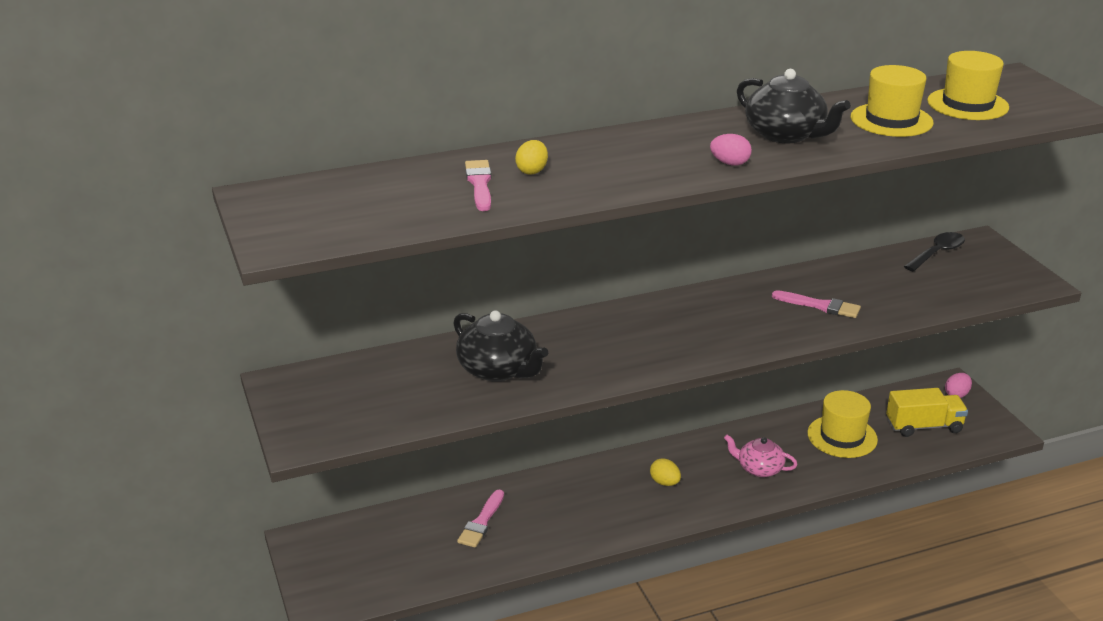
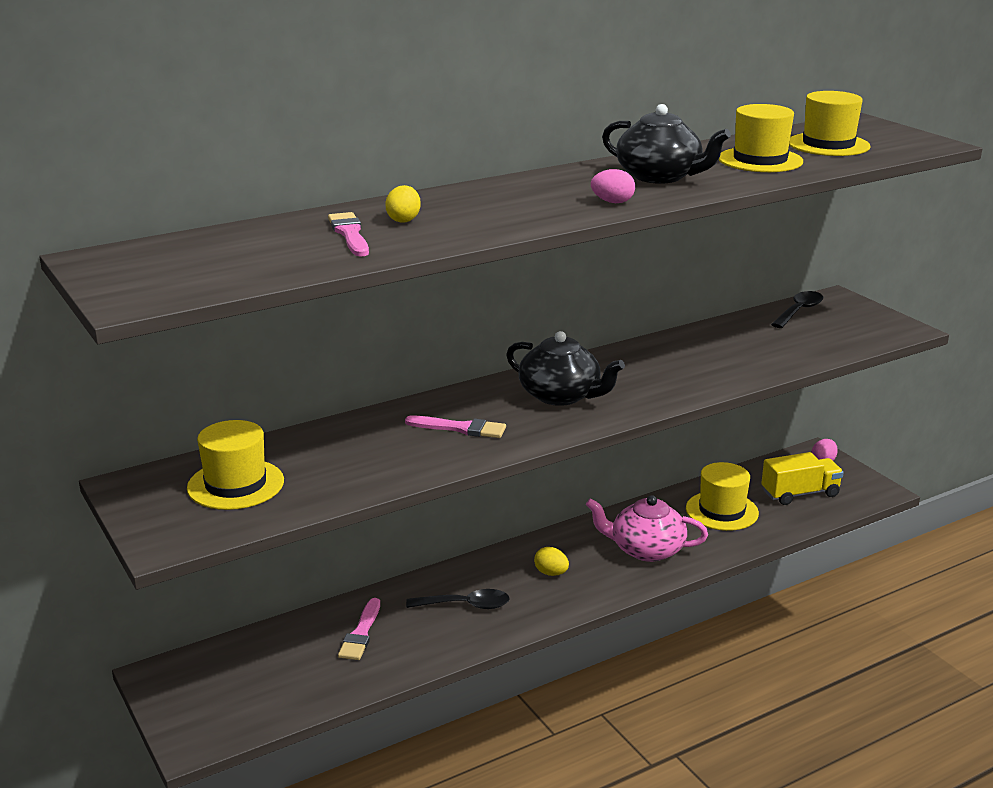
camera: 10 degrees left, 5 degrees down
black teapot [453,310,548,382] -> black teapot moved to [506,331,625,406]
pink teapot [724,435,798,477] -> pink teapot [586,495,708,562], size x1.52
pink brush [772,290,861,318] -> pink brush moved to [405,416,506,438]
none -> yellow hat [187,420,284,510]
none -> black spoon [406,589,510,609]

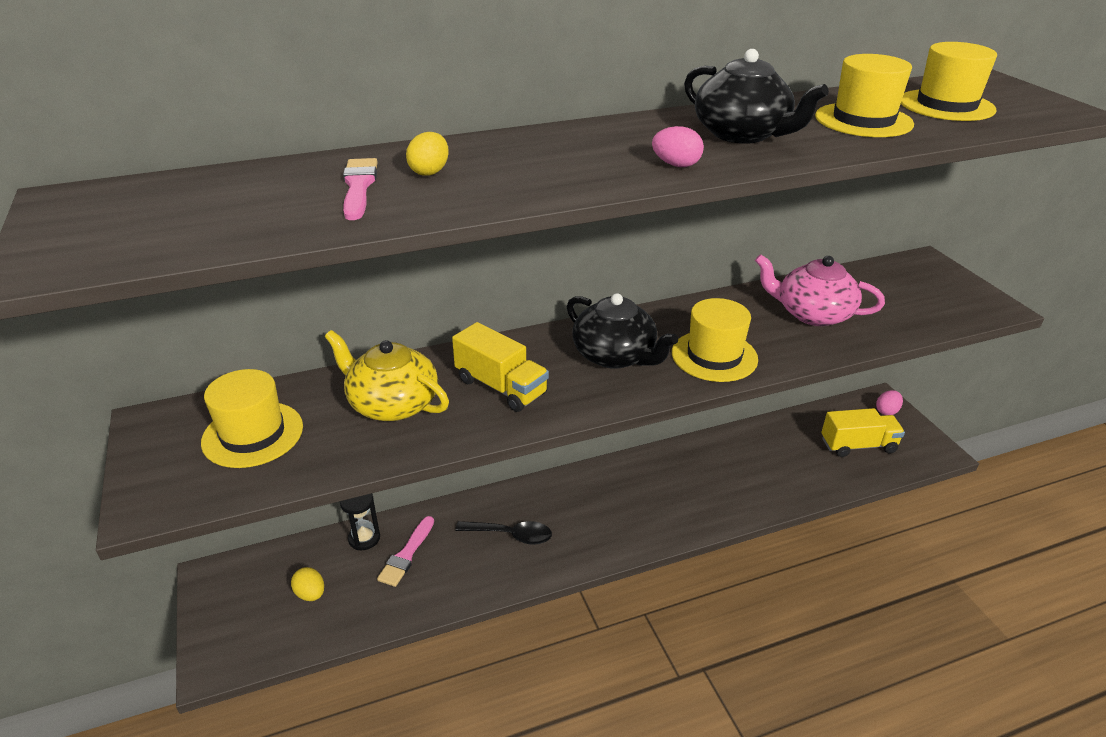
camera: 10 degrees right, 10 degrees up
pink brush [405,416,506,438] -> yellow truck [452,322,549,412]
yellow egg [534,547,569,576] -> yellow egg moved to [291,567,324,601]
pink teapot [586,495,708,562] -> pink teapot moved to [755,254,885,326]
yellow hat [686,462,759,531] -> yellow hat moved to [672,298,758,382]
black spoon [771,291,823,328] -> none
none -> yellow teapot [325,330,449,421]
none -> black hourglass [340,493,380,550]

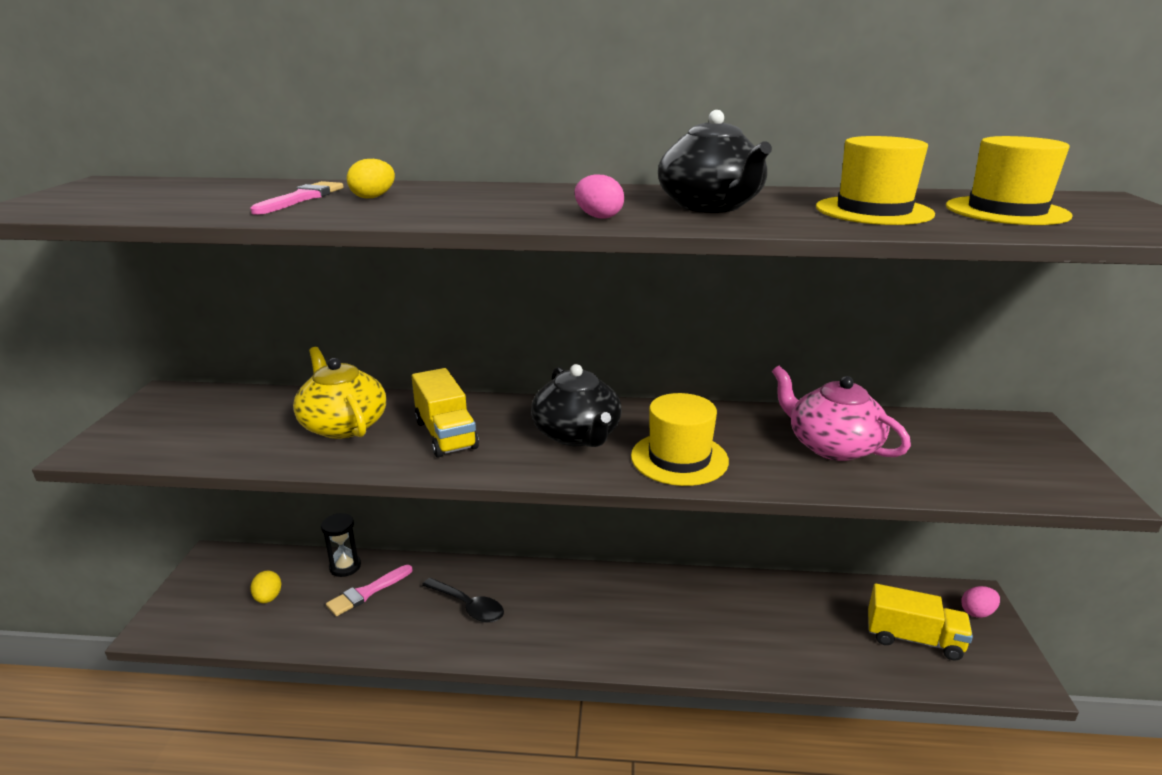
camera: 25 degrees right, 10 degrees down
yellow hat [201,369,303,468] -> none

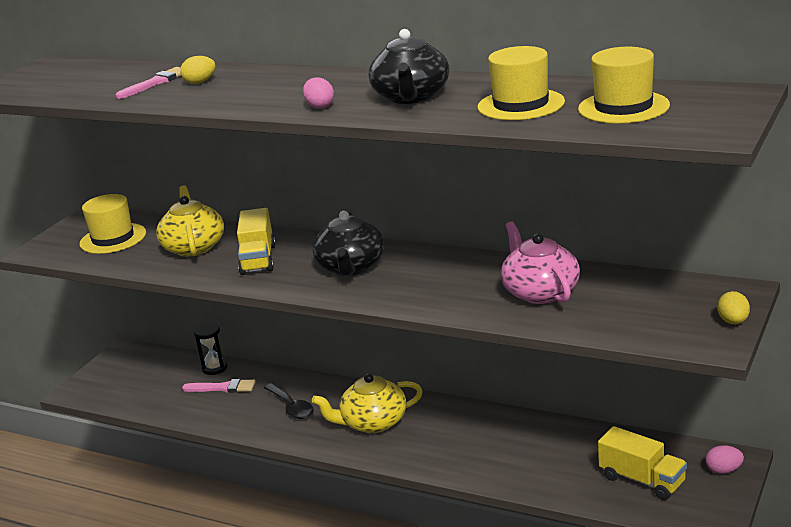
camera: 25 degrees right, 0 degrees up
yellow egg [250,570,282,603] -> yellow egg moved to [717,291,750,324]
pink brush [326,565,413,616] -> pink brush turned 150 degrees counterclockwise [182,379,255,393]
yellow hat [631,393,729,486] -> yellow hat moved to [80,194,146,254]
none -> yellow teapot [312,373,423,433]

